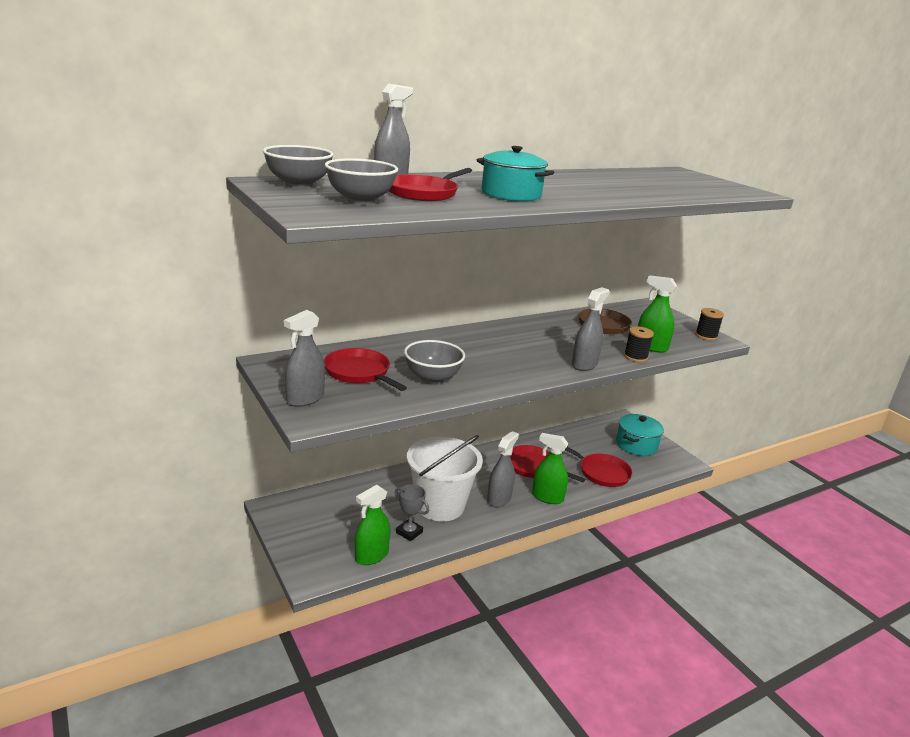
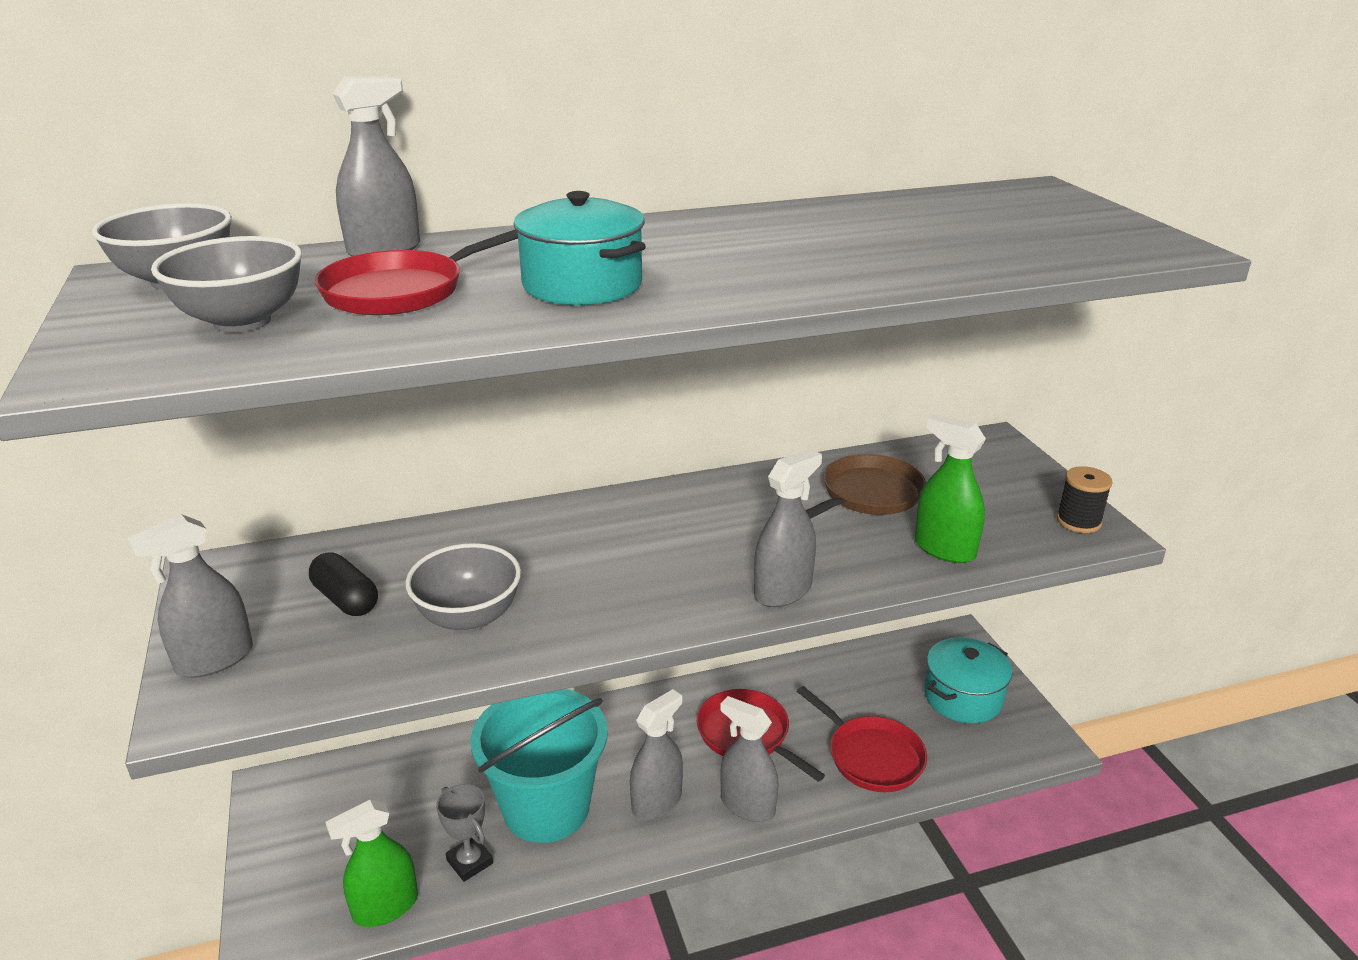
camera: 15 degrees right, 5 degrees up
red pan [324,348,407,391] -> black capsule [309,553,378,616]
white bucket [407,435,483,521] -> turquoise bucket [470,689,608,843]
green spray bottle [532,433,568,504] -> grey spray bottle [720,696,779,822]
black spool [624,326,654,362] -> none

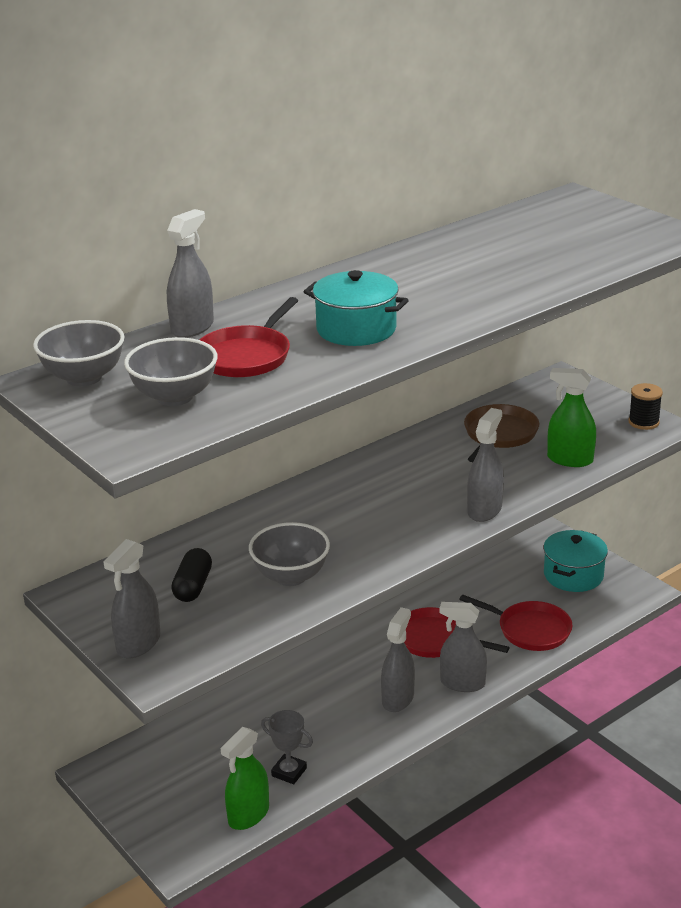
camera: 20 degrees left, 0 degrees up
black capsule [309,553,378,616] -> black capsule turned 75 degrees clockwise [171,548,212,602]
turquoise bucket [470,689,608,843] -> none

